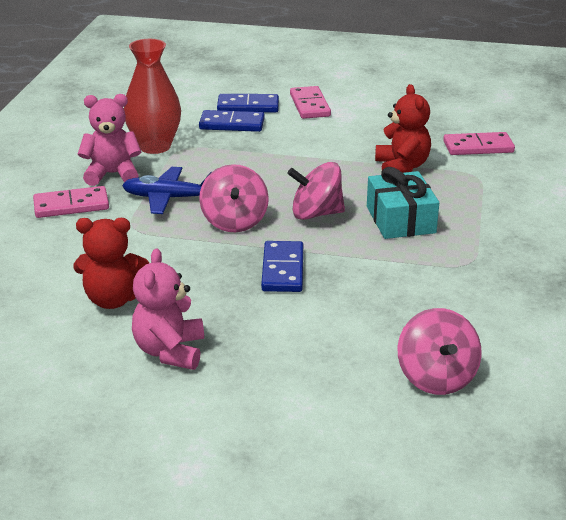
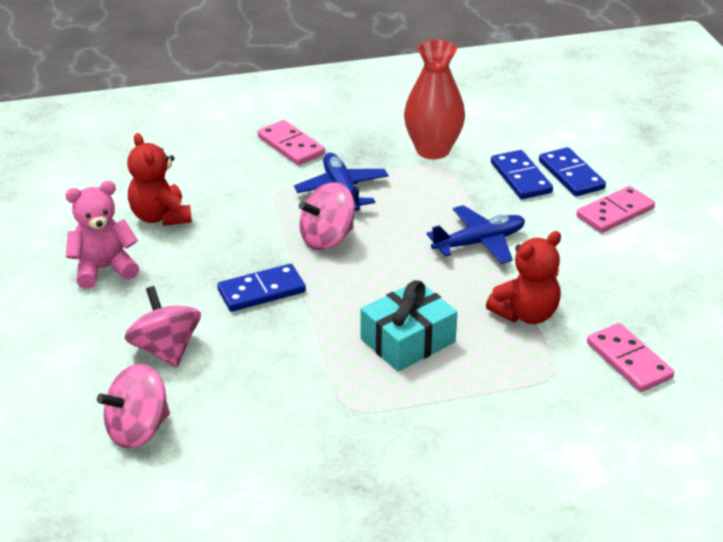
camera: 65 degrees right, 5 degrees up
pink teddy bear [78,94,142,186] -> none
pink spinning top [287,162,345,220] -> pink spinning top moved to [124,286,201,367]
none -> blue plane [426,205,525,264]

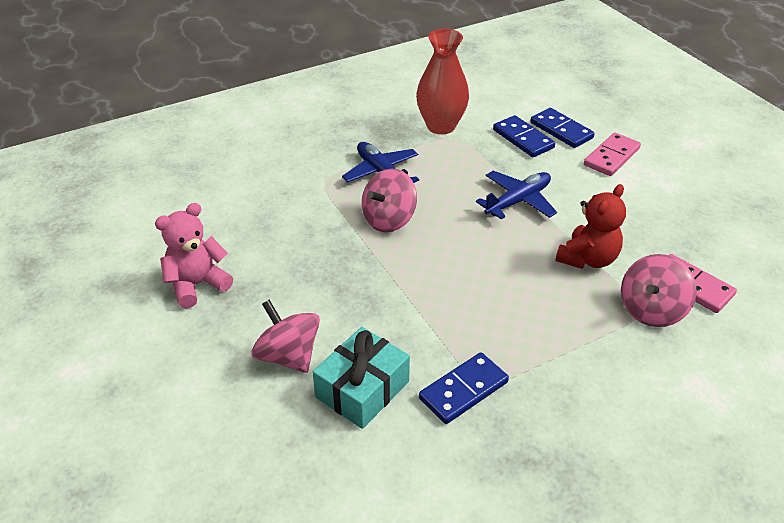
camera: 15 degrees left, 5 degrees up
pink spinning top [97,363,170,449] -> pink spinning top moved to [621,254,697,327]
red teddy bear [127,133,192,226] -> none
blue domino [217,264,306,312] -> blue domino moved to [419,352,509,424]
pink domino [258,120,325,165] -> none
turquoise gift [361,280,457,372] -> turquoise gift moved to [313,327,410,429]

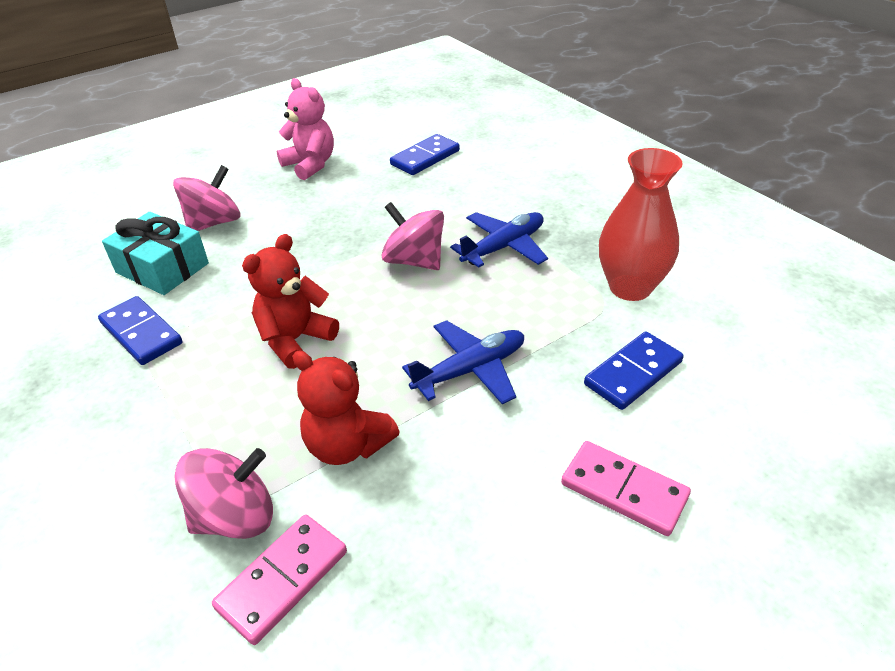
camera: 85 degrees right, 0 degrees up
blue plane [476,171,557,219] -> blue plane turned 75 degrees counterclockwise [402,320,524,404]
blue domino [530,108,595,148] -> blue domino moved to [390,134,460,175]
pink spinning top [621,254,697,327] -> pink spinning top turned 120 degrees clockwise [174,448,273,539]
none -> red teddy bear [242,234,339,369]

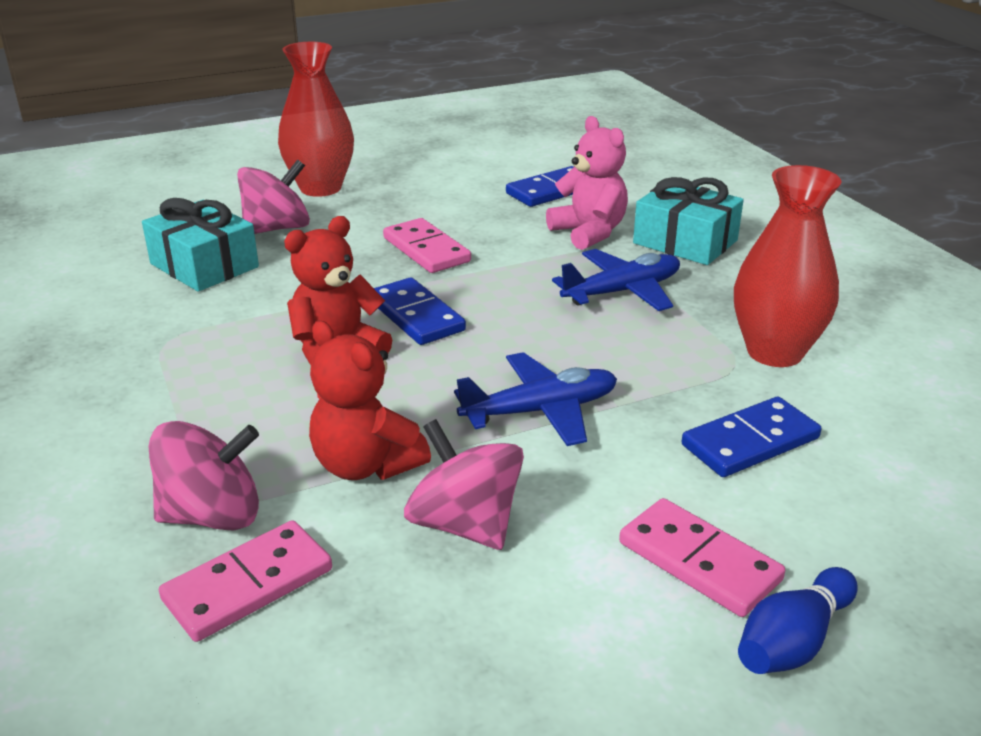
camera: 10 degrees right, 10 degrees down
blue domino [98,296,182,365] -> blue domino moved to [374,278,466,345]
pink teddy bear [277,78,334,180] -> pink teddy bear moved to [546,116,628,250]
pink spinning top [381,202,444,270] -> pink spinning top moved to [404,419,524,550]
none -> red vase [278,42,354,197]
none -> pink domino [383,218,471,273]
none -> turquoise gift [633,177,744,265]
none -> blue bowling pin [738,567,858,674]

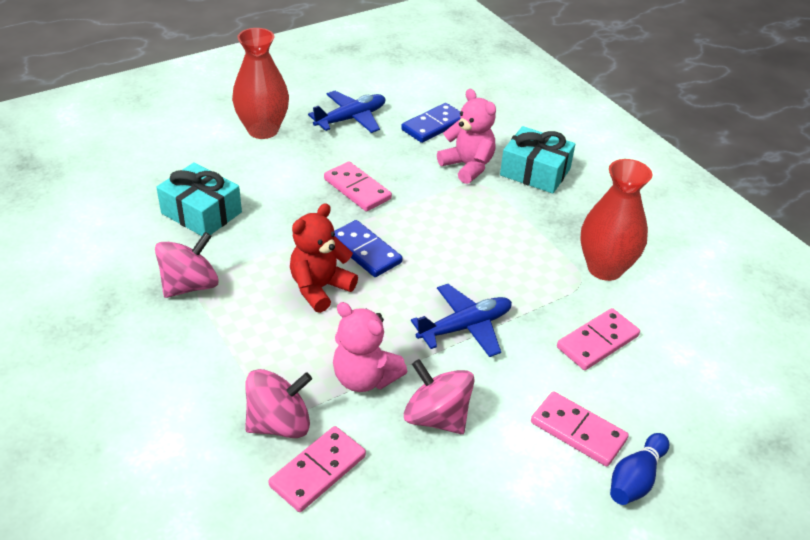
camera: 10 degrees left, 10 degrees up
pink spinning top [237,159,310,234] -> pink spinning top moved to [155,232,219,298]
red teddy bear [309,321,431,480] -> pink teddy bear [333,302,407,392]
blue plane [552,249,680,311] -> blue plane moved to [308,91,385,133]
blue domino [682,397,821,477] -> pink domino [557,308,640,370]

